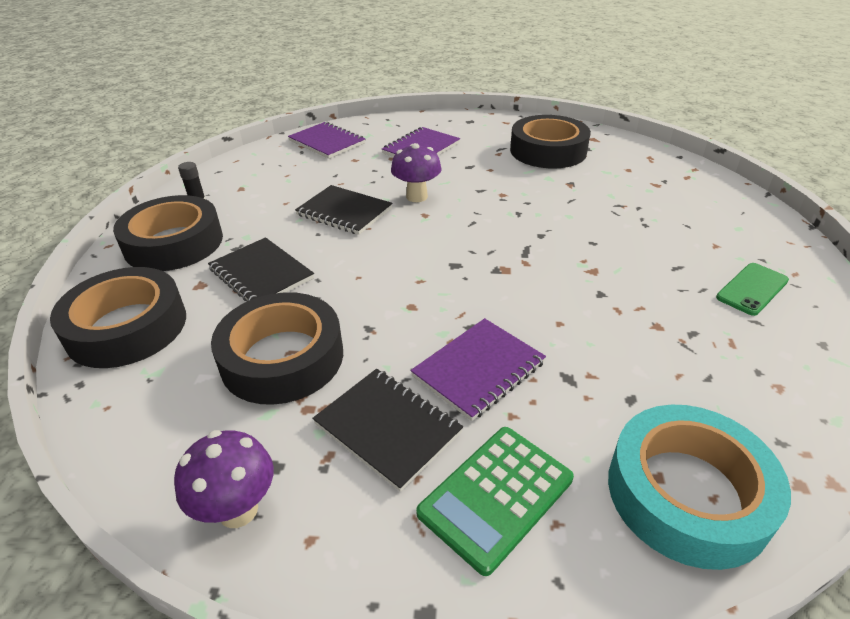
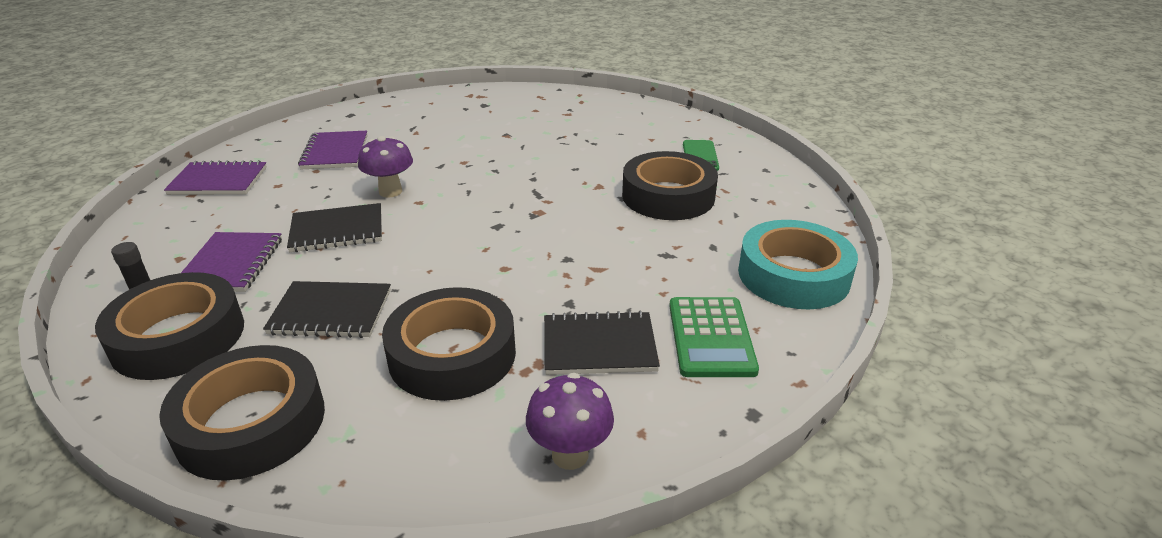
camera: 45 degrees left, 5 degrees down
purple notebook [411,318,546,421] -> purple notebook moved to [181,232,282,292]
black tape [510,115,591,169] -> black tape moved to [622,151,718,220]

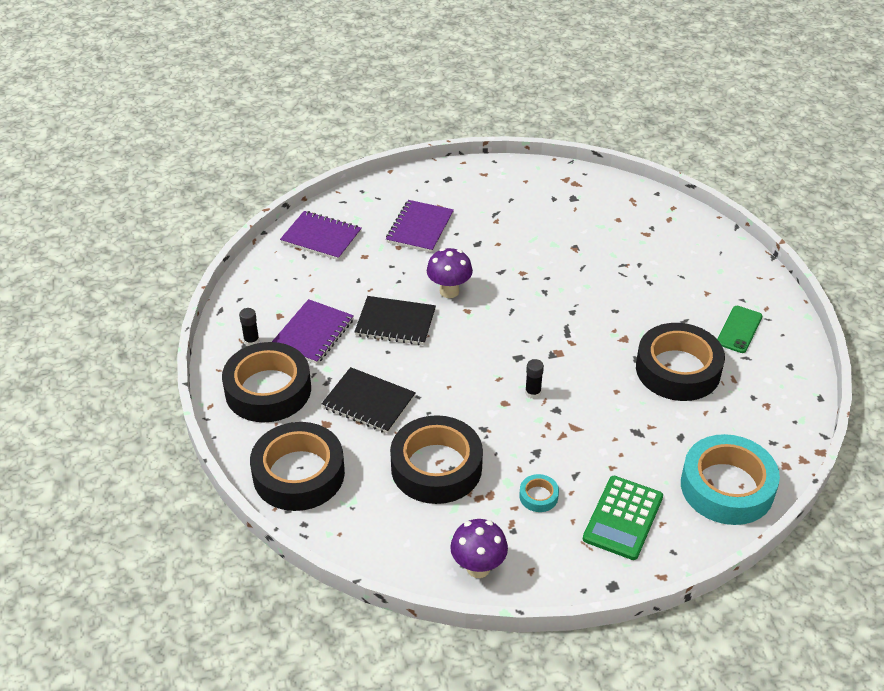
camera: 25 degrees right, 10 degrees up
black notebook [544,311,660,375] -> turquoise tape [519,474,559,512]
none -> black glue stick [525,359,544,399]

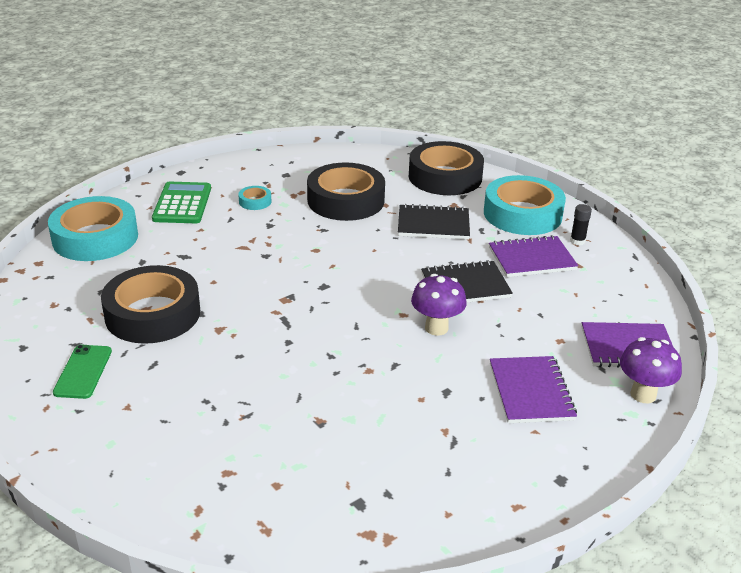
camera: 155 degrees right, 10 degrees down
black tape [222,342,311,423] -> turquoise tape [484,175,566,235]
purple notebook [272,299,354,364] -> purple notebook turned 75 degrees clockwise [489,235,578,277]
purple mushroom [450,519,508,578] -> purple mushroom moved to [620,337,682,403]
black glue stick [525,359,544,399] -> none

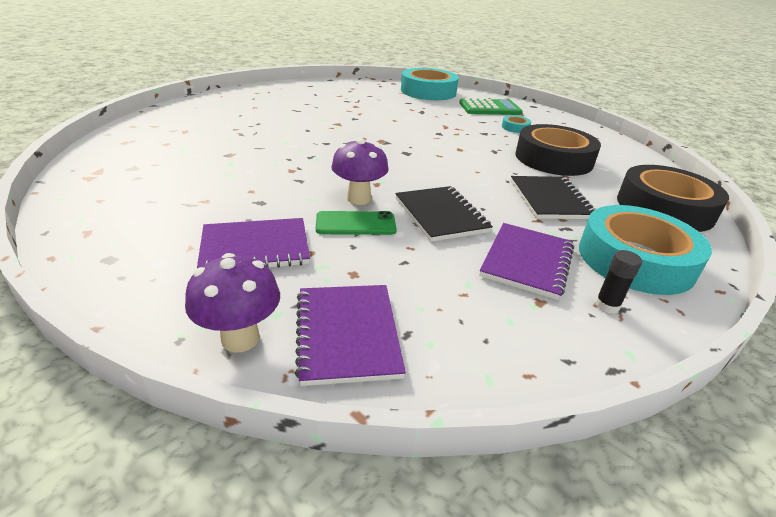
camera: 80 degrees right, 0 degrees up
green phone [53,345,112,399] -> green phone moved to [316,211,397,235]
black tape [101,265,200,344] -> none
purple notebook [489,235,578,277] -> purple notebook turned 45 degrees clockwise [479,223,574,300]

